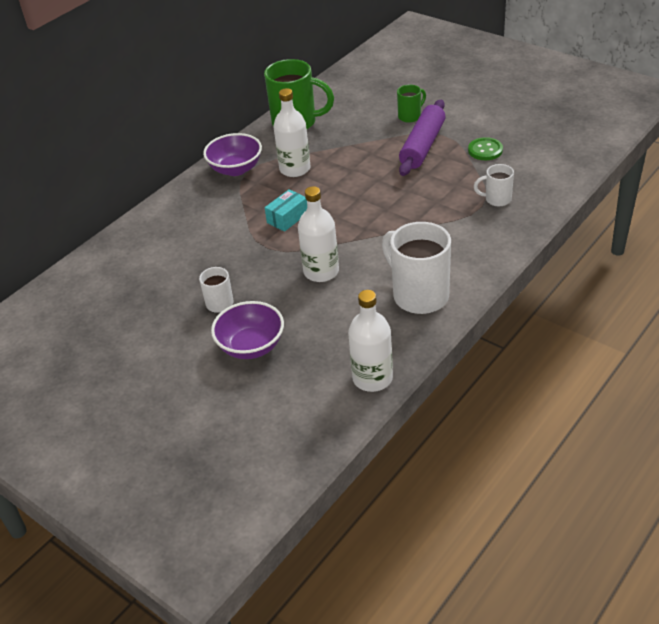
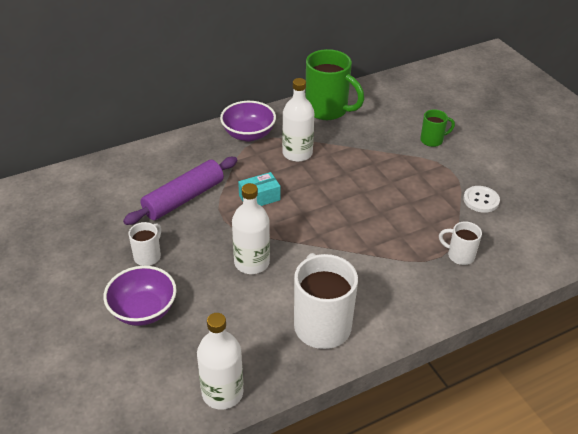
camera: 20 degrees right, 0 degrees up
purple rolling pin [399,100,446,176] -> purple rolling pin moved to [123,157,237,225]
green button [468,137,503,160] -> white button [463,186,500,213]

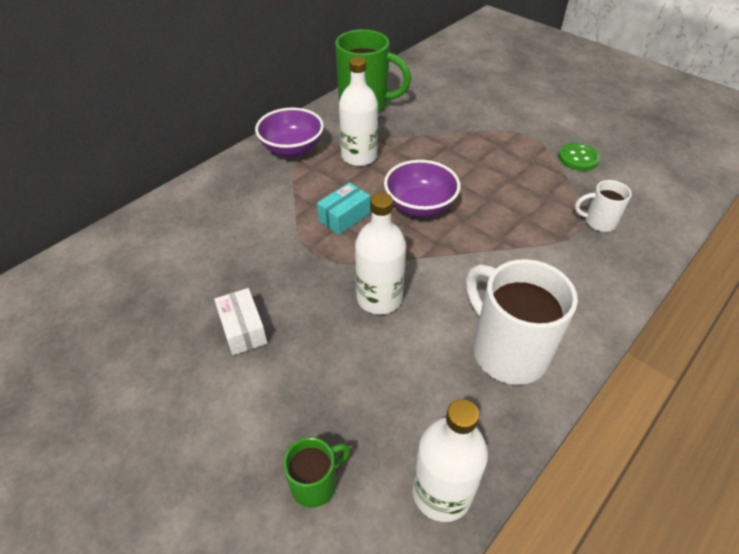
camera: 20 degrees left, 5 degrees up
purple bowl [103,266,177,326] -> purple bowl moved to [384,160,461,217]
purple rolling pin [123,157,237,225] -> none
white mug [129,222,161,266] -> white box [214,288,267,355]
green mug [420,109,455,147] -> green mug moved to [283,437,350,508]
white button [463,186,500,213] -> green button [558,143,600,171]

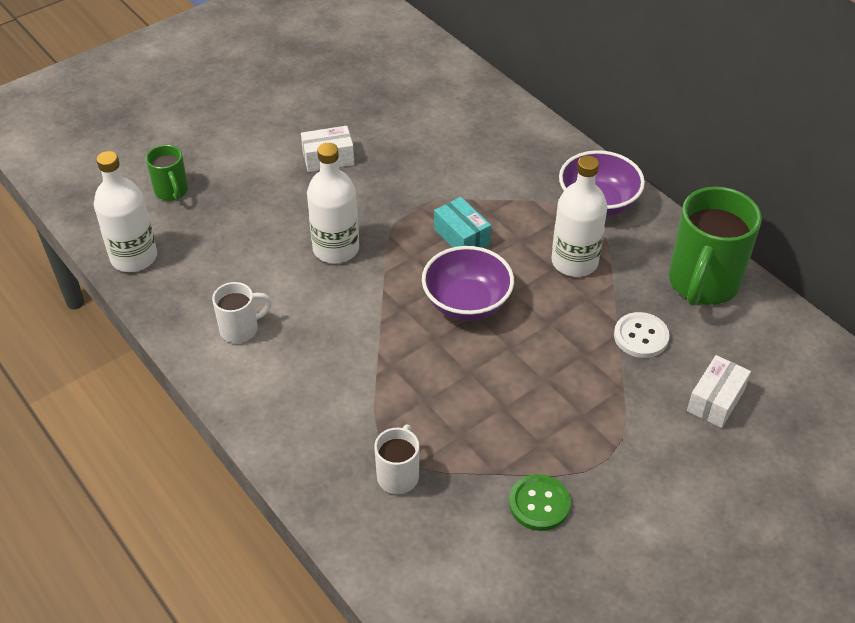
camera: 100 degrees right, 0 degrees up
white mug [466,259,578,385] -> white mug [212,282,272,343], size x0.51
none -> white button [614,312,670,358]
none -> white box [687,355,751,428]

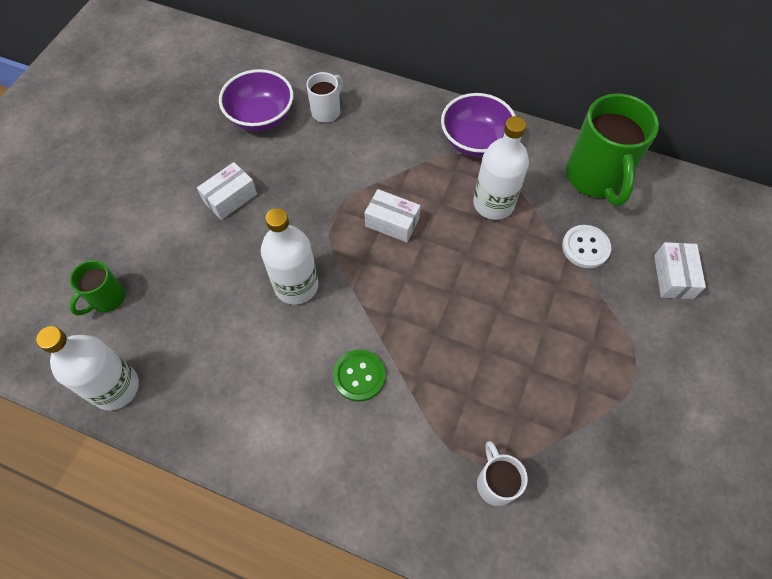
camera: 30 degrees left, 15 degrees up
green mug [146,145,188,201] -> green mug turned 90 degrees clockwise [70,260,125,316]
white mug [212,282,272,343] -> white mug moved to [306,72,343,123]
purple bowl [422,246,514,321] -> purple bowl moved to [219,69,294,132]
turquoise box [434,197,491,248] -> white box [364,189,421,243]
green button [509,474,571,531] -> green button moved to [333,349,385,402]

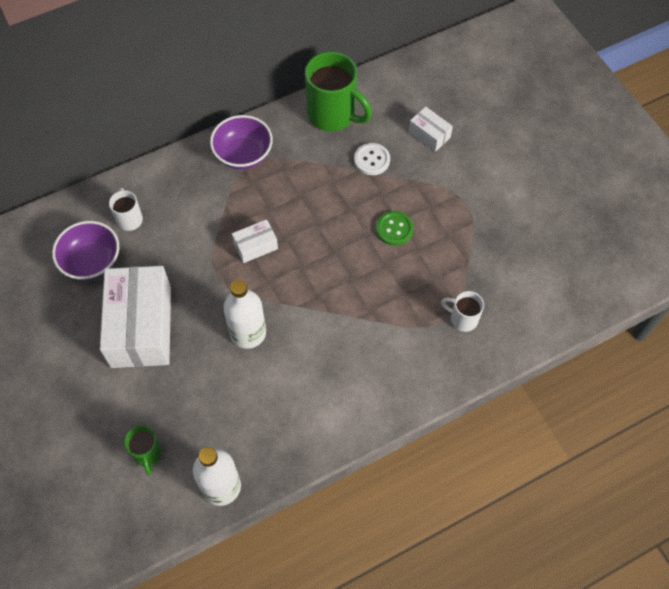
camera: 50 degrees left, 0 degrees up
white box [197,162,257,220] -> white box [100,266,171,368], size x2.18
green button [333,349,385,402] -> green button moved to [376,211,414,246]
white bottle [473,116,529,220] -> none

